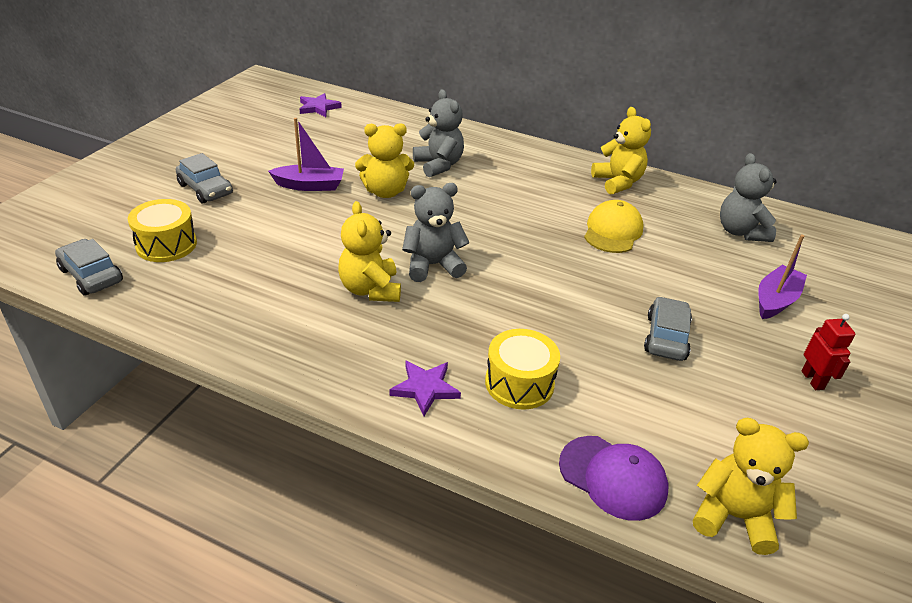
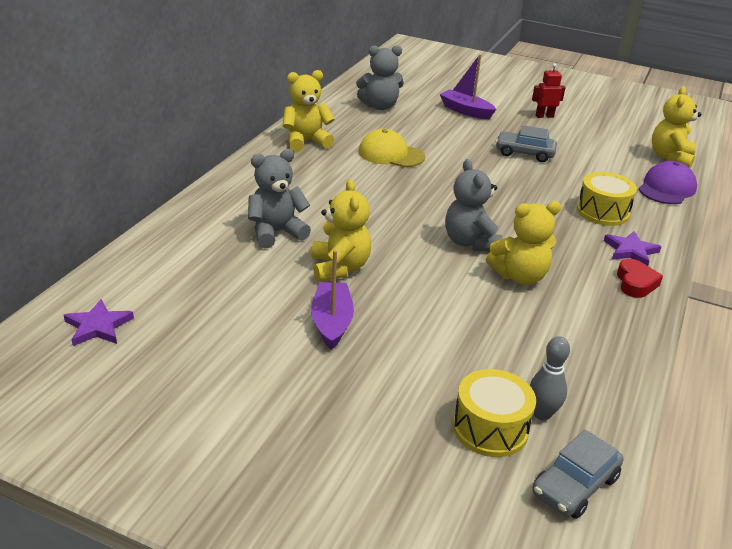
camera: 90 degrees left, 5 degrees down
grey car [176,153,233,204] -> none
none -> grey bowling pin [530,336,570,420]
none -> red heart [617,259,663,298]

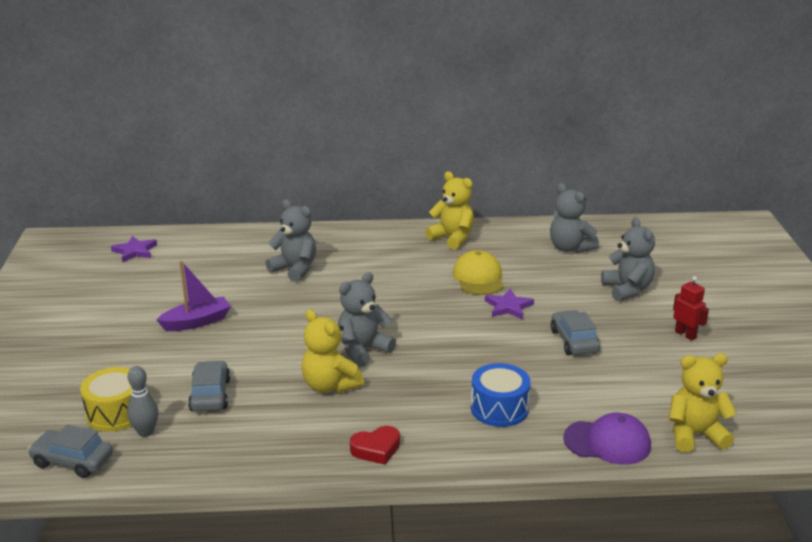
camera: 65 degrees right, 5 degrees down
yellow teddy bear [311,179,371,282] -> none
purple boat [440,54,496,119] -> grey teddy bear [601,217,655,301]
yellow drum [577,172,637,226] -> blue drum [471,363,531,427]
purple star [604,231,661,266] -> purple star moved to [485,288,534,319]
none -> grey car [188,360,230,412]

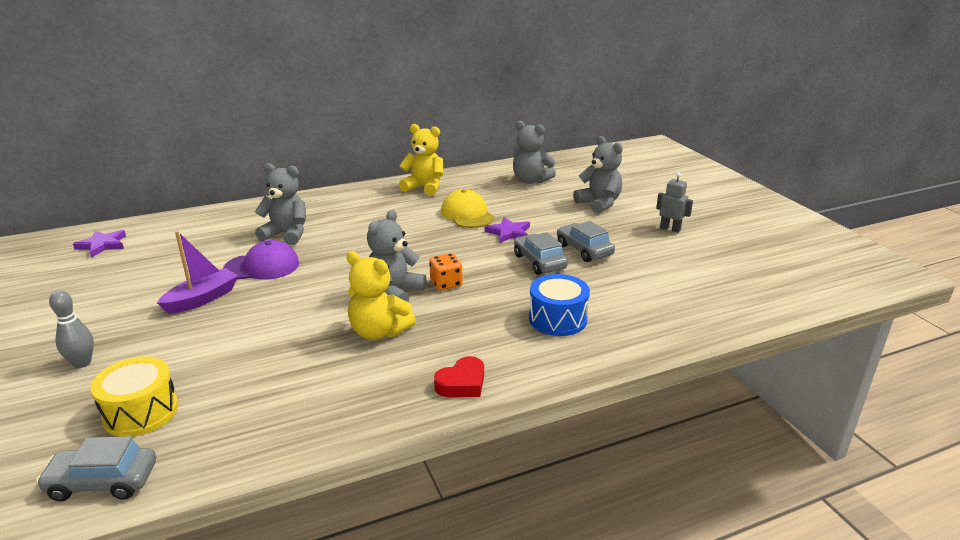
camera: 20 degrees left, 0 degrees up
grey bowling pin [127,366,159,437] -> grey bowling pin moved to [49,290,94,368]
grey car [188,360,230,412] -> grey car moved to [514,232,568,275]
purple cap [563,413,651,465] -> purple cap moved to [223,240,299,280]
yellow teddy bear [669,353,737,453] -> none
red robot [673,276,709,341] -> grey robot [656,172,693,233]
none -> orange dice [429,253,463,290]

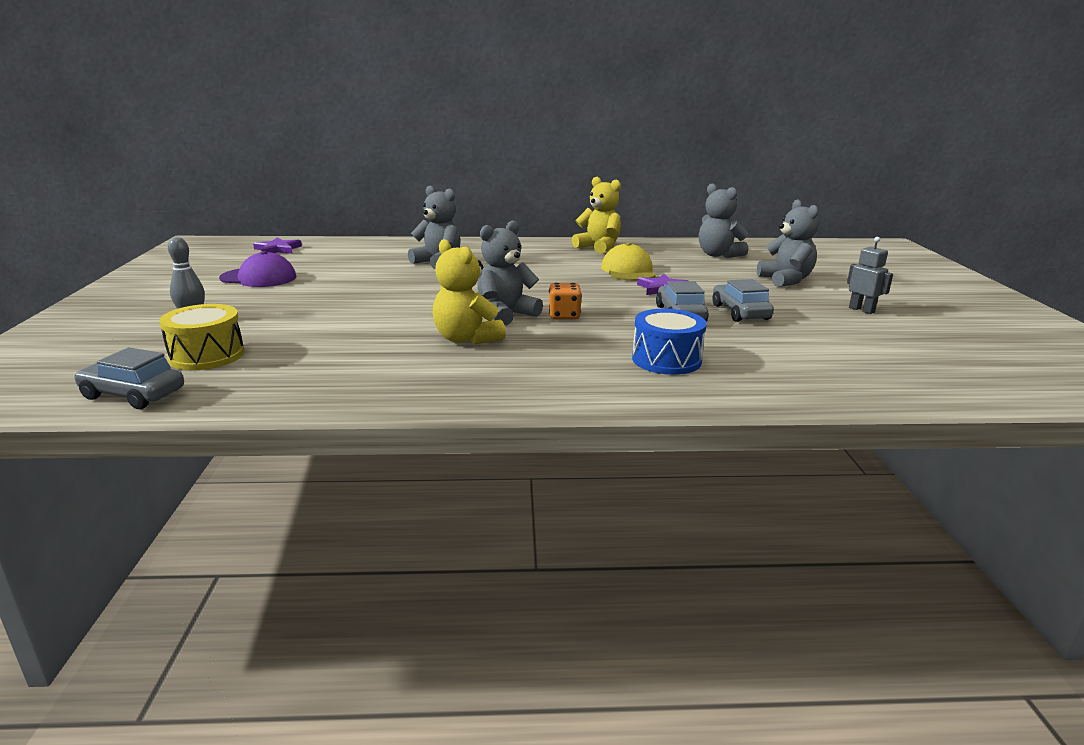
camera: 20 degrees right, 5 degrees down
purple boat [157,231,238,314] -> none
purple cap [223,240,299,280] -> purple cap moved to [219,251,296,287]
red heart [434,356,484,397] -> none

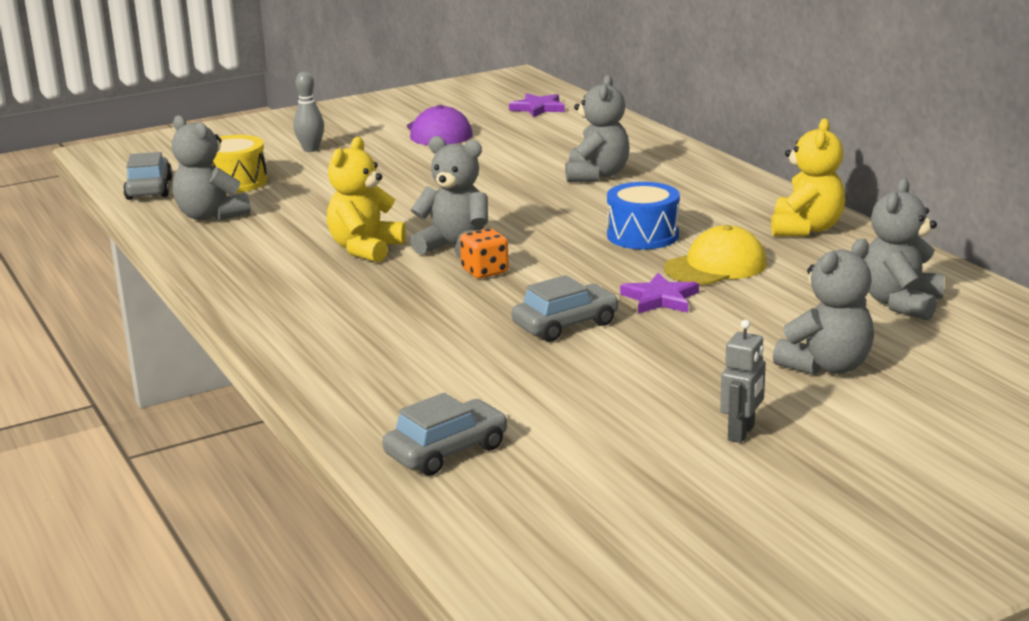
camera: 65 degrees right, 0 degrees up
blue drum [632,309,707,375] -> blue drum moved to [607,182,680,249]
grey car [712,279,774,322] -> grey car moved to [382,393,508,476]
none -> grey teddy bear [172,115,251,221]

